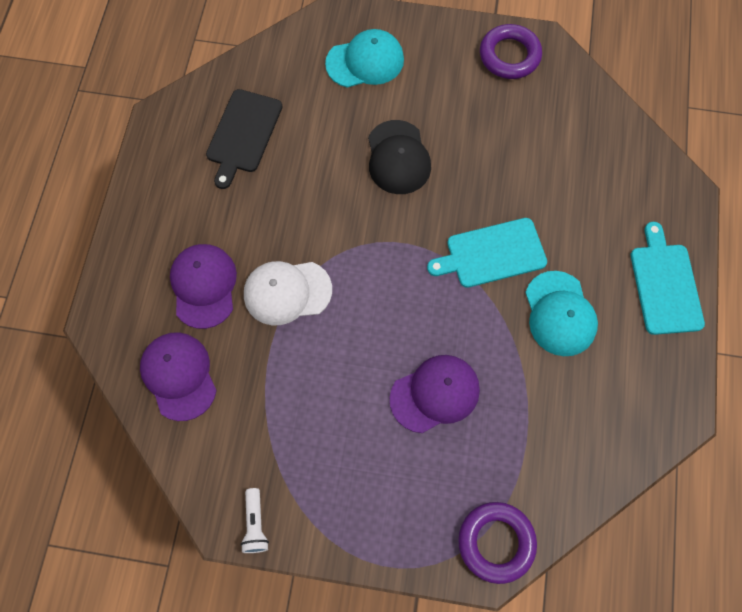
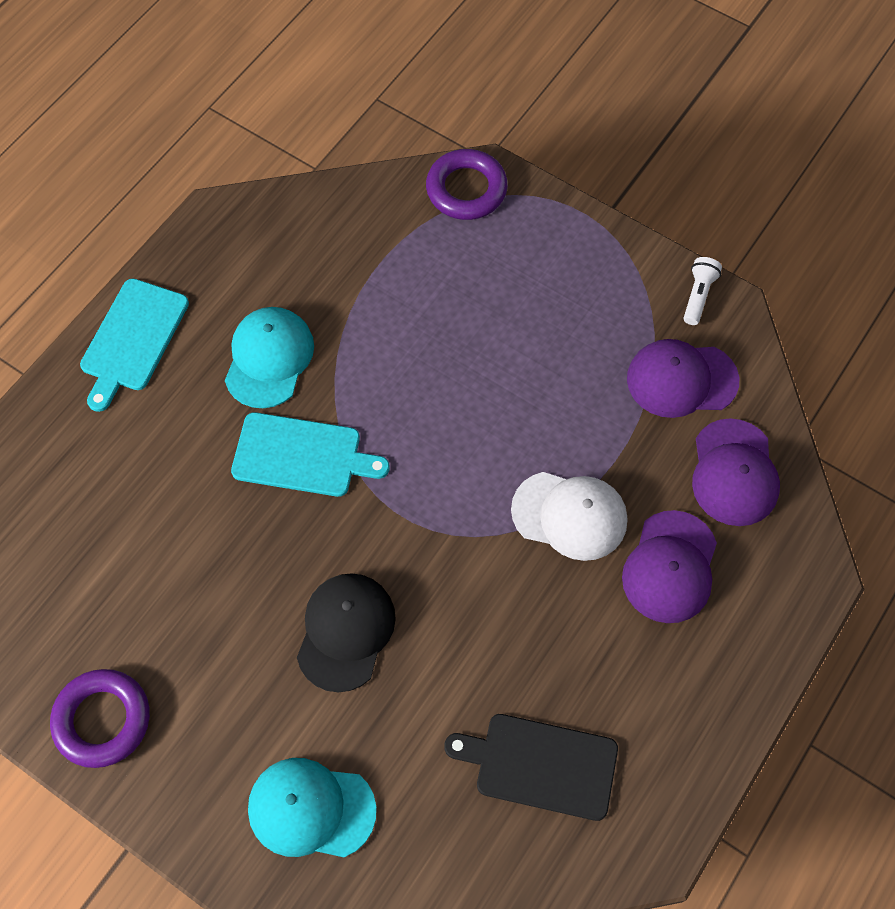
camera: 155 degrees left, 5 degrees down
black cutting board [206,89,282,189] -> black cutting board turned 120 degrees counterclockwise [444,714,618,821]
purple cap [389,355,480,433] -> purple cap moved to [627,339,739,418]

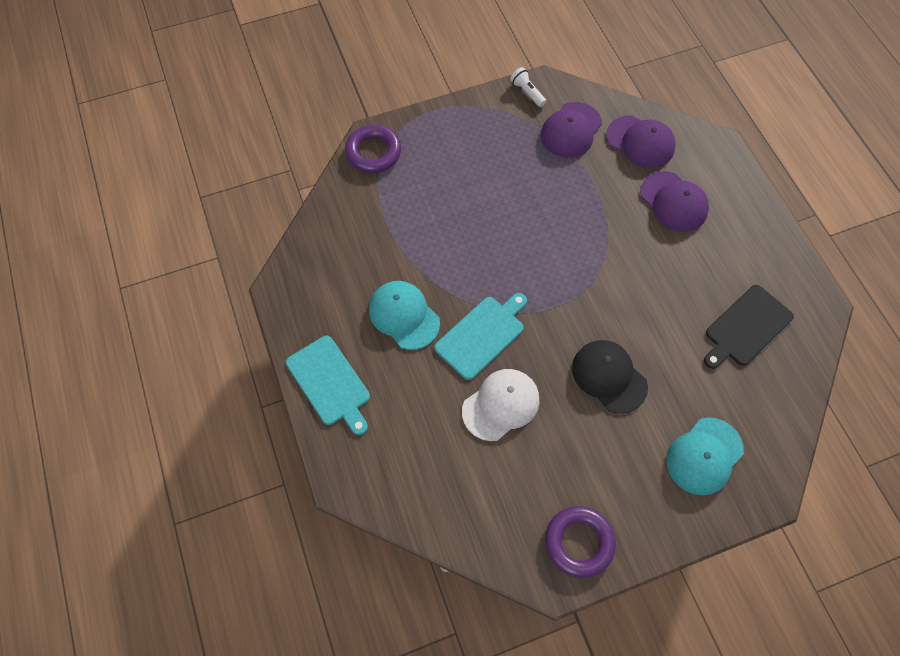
camera: 55 degrees left, 0 degrees up
white cap [511,472,627,561] -> white cap moved to [462,369,540,441]

